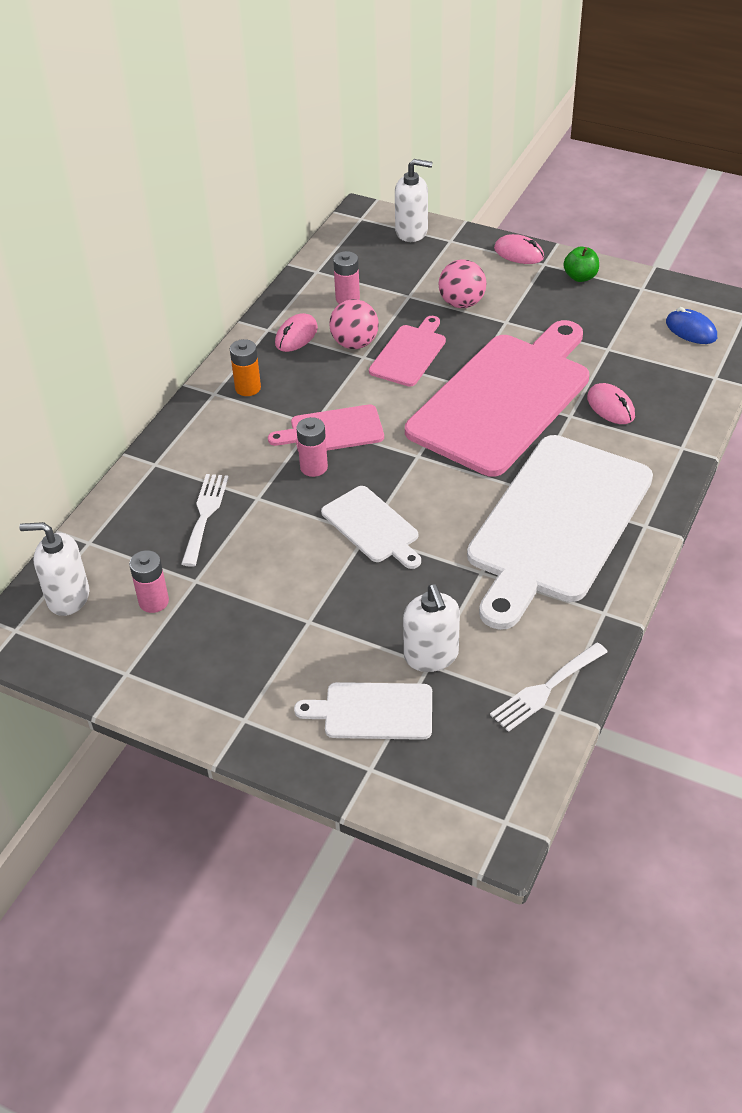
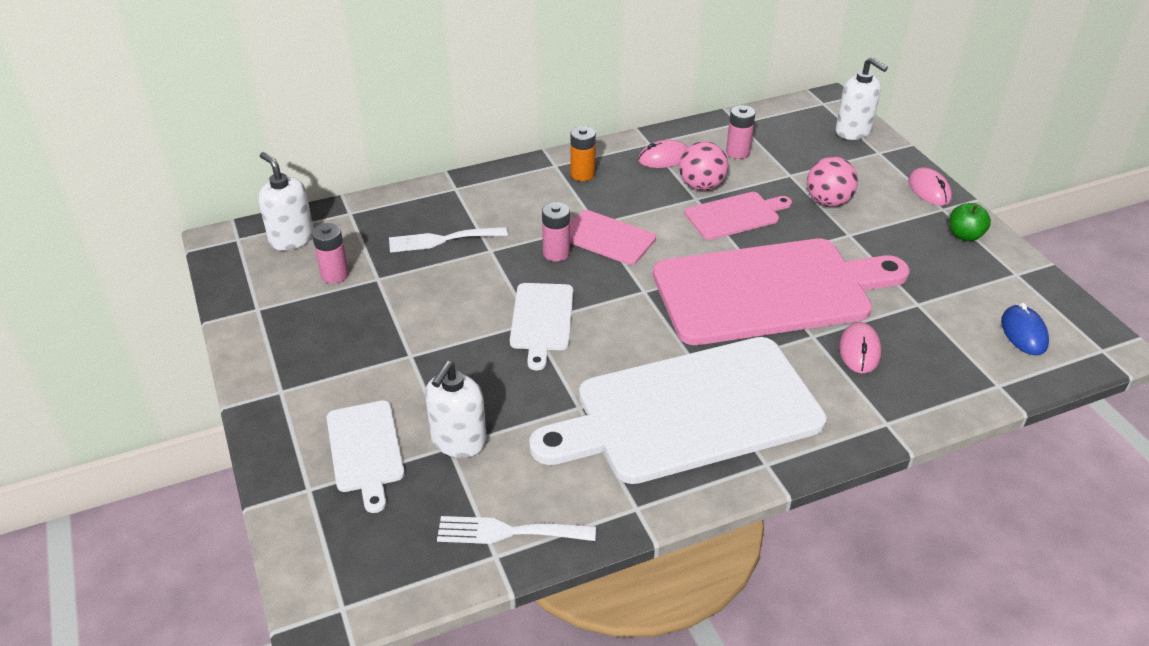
camera: 40 degrees right, 5 degrees down
white fork [181,474,229,567] -> white fork turned 150 degrees counterclockwise [389,227,508,253]
white cutting board [294,682,432,740] -> white cutting board turned 150 degrees counterclockwise [327,400,405,513]

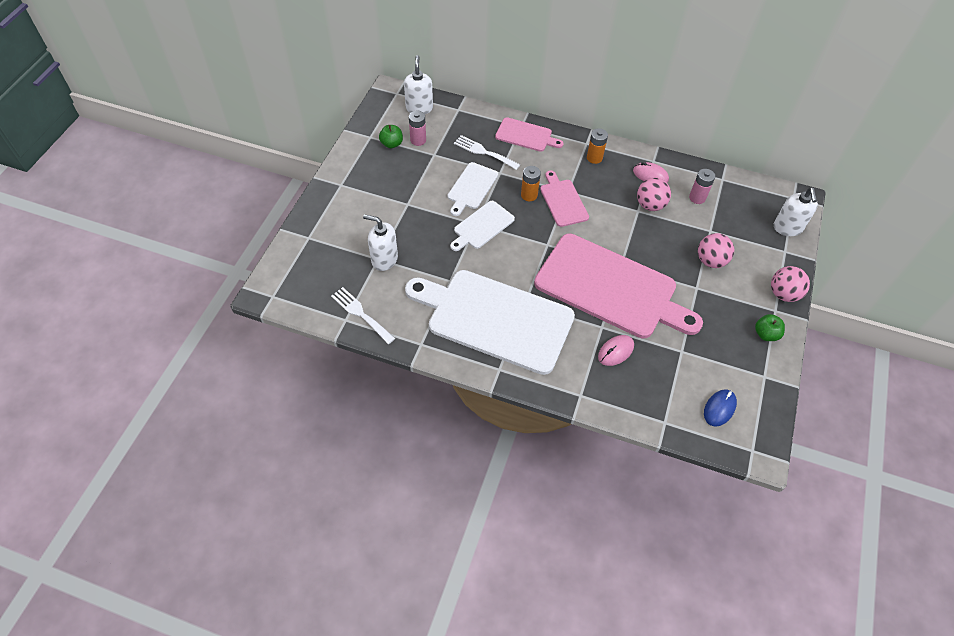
camera: 40 degrees right, 15 degrees up
white cutting board [327,400,405,513] -> white cutting board moved to [447,162,498,216]
white soap dispenser [425,361,487,458] -> white soap dispenser turned 45 degrees clockwise [363,214,398,271]
pink battery [542,202,570,262] -> orange battery [521,166,541,201]
pink cutting board [685,192,792,240] -> pink cutting board moved to [495,117,564,152]
pink mouse [908,167,952,206] -> pink ball [771,266,810,302]
none -> green apple [379,125,403,148]

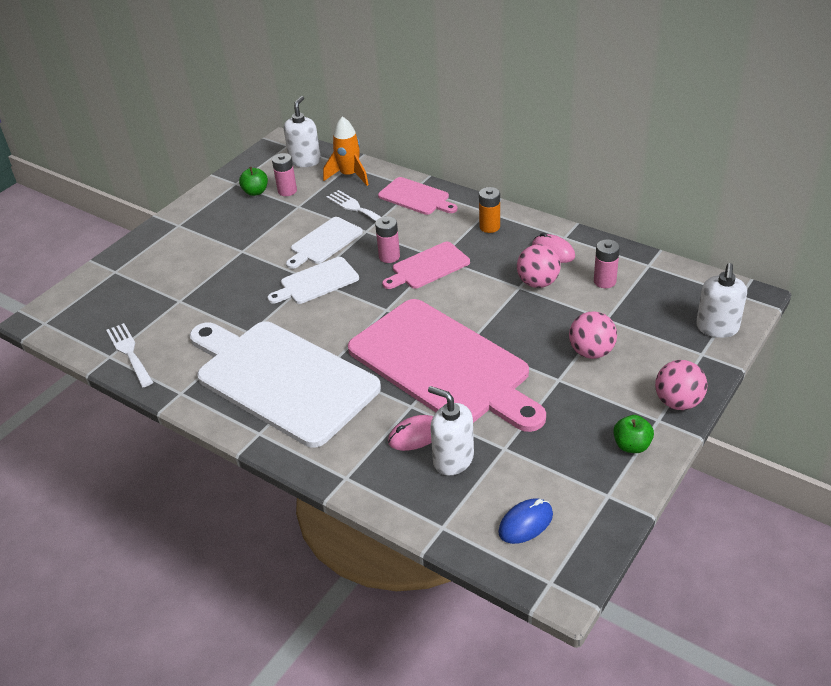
camera: 20 degrees right, 15 degrees down
white soap dispenser [363,214,398,271] -> white soap dispenser moved to [428,386,474,475]
orange battery [521,166,541,201] -> pink battery [375,216,400,263]
pink cutting board [540,171,589,227] -> pink cutting board turned 120 degrees counterclockwise [382,242,470,289]
none -> orange rocket [323,116,369,186]

